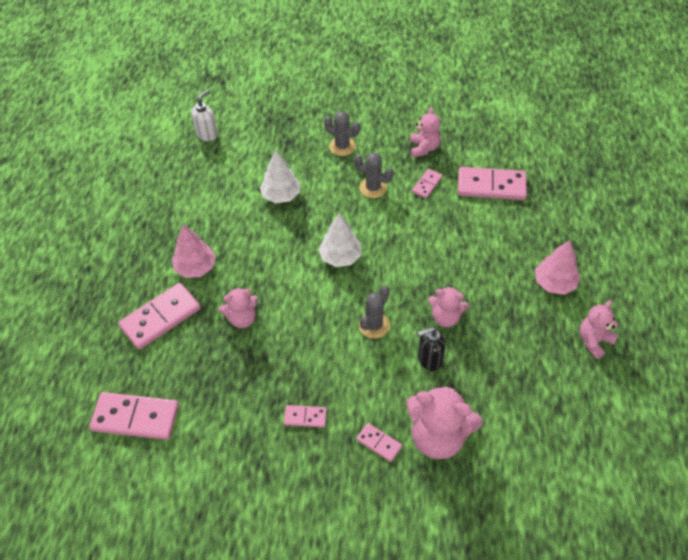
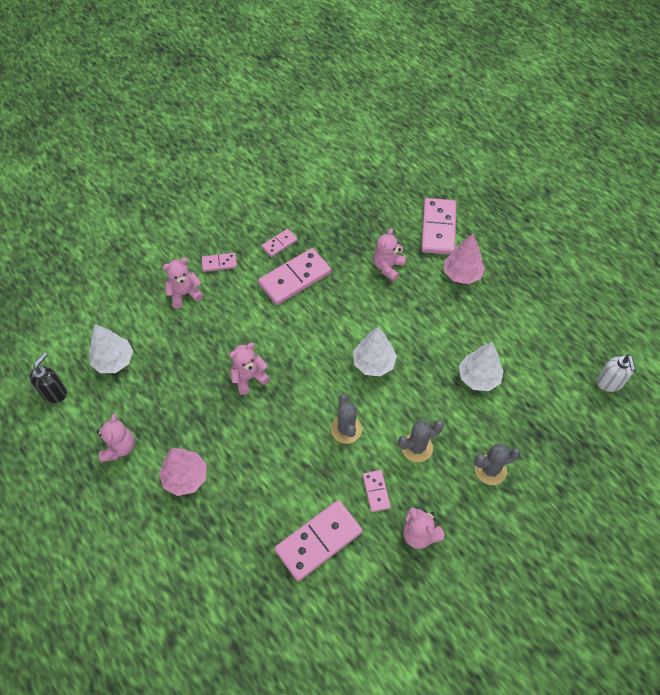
camera: 135 degrees right, 5 degrees up
pink domino [89,392,179,440] -> pink domino moved to [258,248,331,305]
grey cactus [359,285,390,339] -> grey cactus moved to [331,394,362,444]
pink teddy bear [406,383,483,459] -> pink teddy bear [163,258,203,308], size x0.58
black soap dispenser [417,327,446,371] -> black soap dispenser moved to [30,352,67,403]
none -> white tree [89,324,133,373]

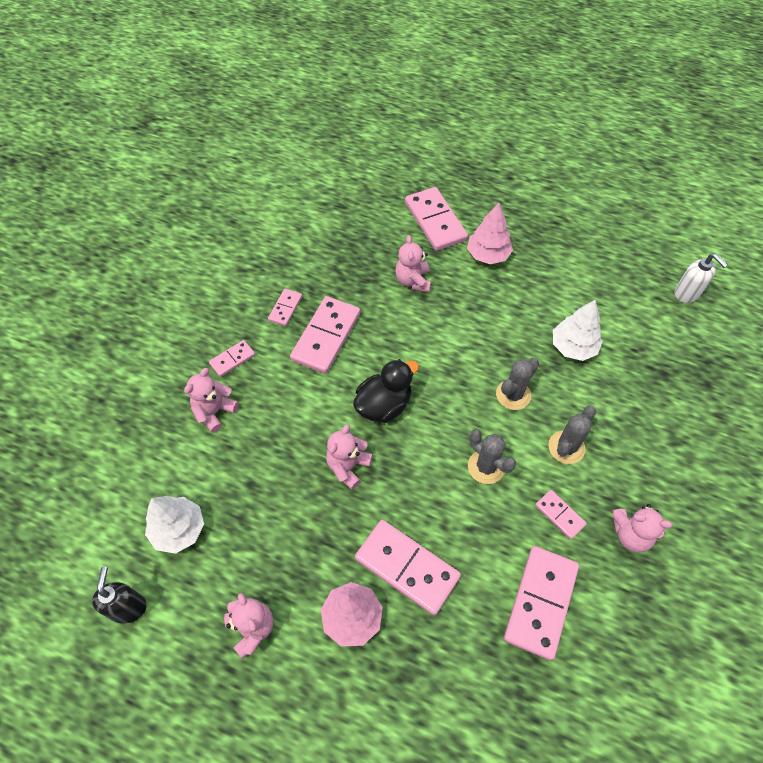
camera: 30 degrees left, 0 degrees up
white tree [353,327,397,376] -> none
grey cactus [474,443,521,485] -> grey cactus moved to [496,358,539,410]
none -> black duck [353,359,419,423]
none -> pink domino [355,520,461,615]

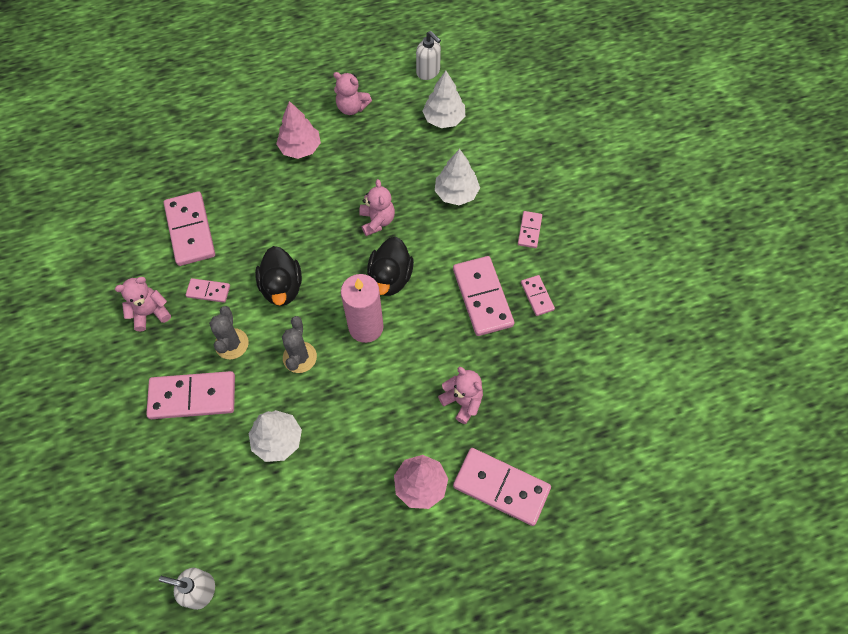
camera: 140 degrees right, 5 degrees up
black soap dispenser [92,567,147,624] -> white soap dispenser [416,31,441,80]
pink teddy bear [184,368,239,433] -> none
pink domino [355,520,461,615] -> pink domino moved to [146,371,235,419]
grey cactus [468,430,516,484] -> black duck [255,246,302,306]
none -> pink candle [341,274,384,343]
none -> white tree [435,149,480,205]

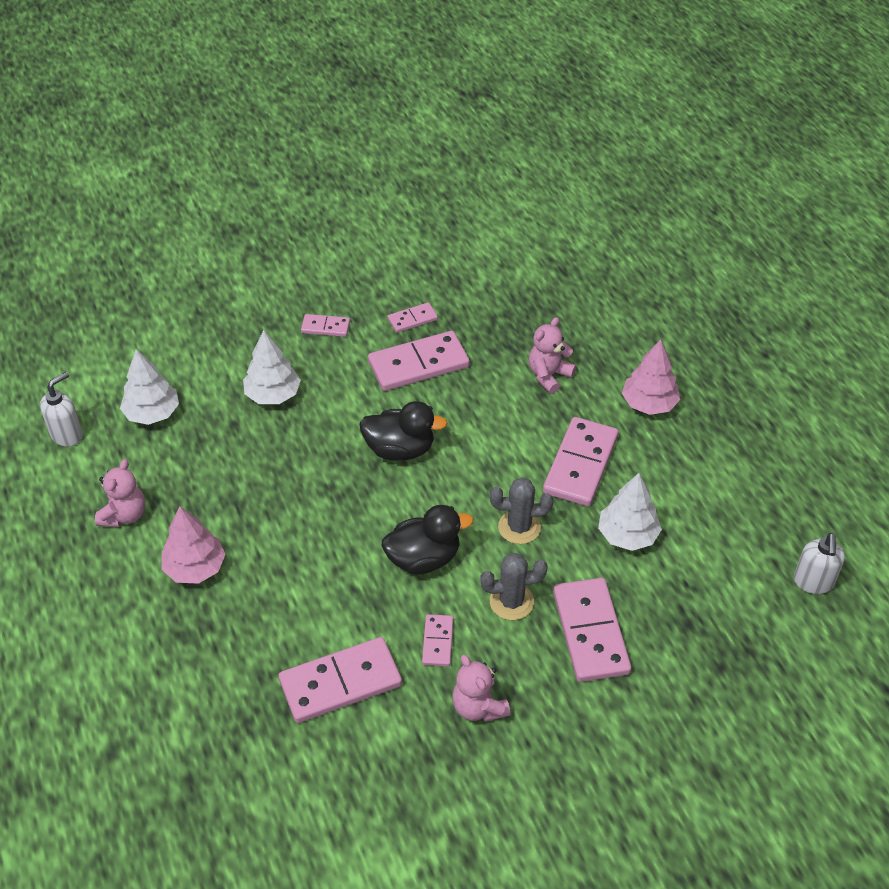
camera: 95 degrees left, 15 degrees down
pink candle [341,274,384,343] -> none
pink teddy bear [359,179,395,236] -> none
pink domino [453,448,551,526] -> pink domino moved to [543,417,619,506]

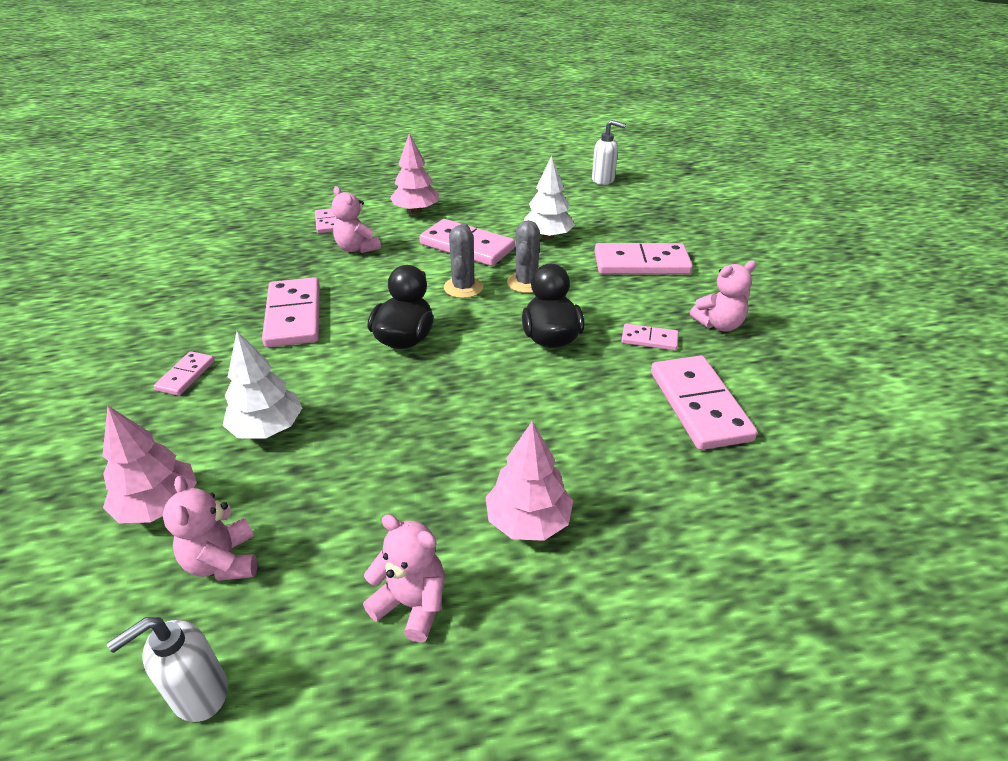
camera: 80 degrees left, 10 degrees down
white soap dispenser [40,372,83,446] -> white soap dispenser turned 90 degrees counterclockwise [107,617,228,722]
white tree [120,349,179,425] -> pink teddy bear [163,476,257,581]
pink domino [387,302,438,333] -> pink domino moved to [315,208,337,233]
grey cactus [480,553,548,620] -> grey cactus moved to [444,223,483,298]
none -> pink tree [102,406,197,523]

